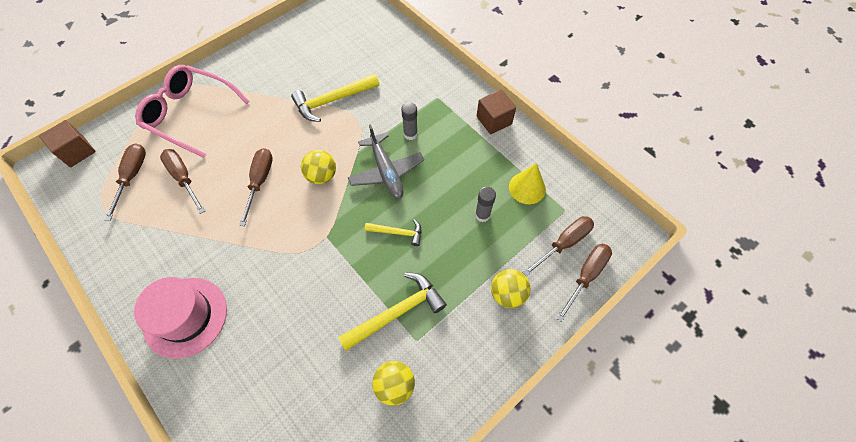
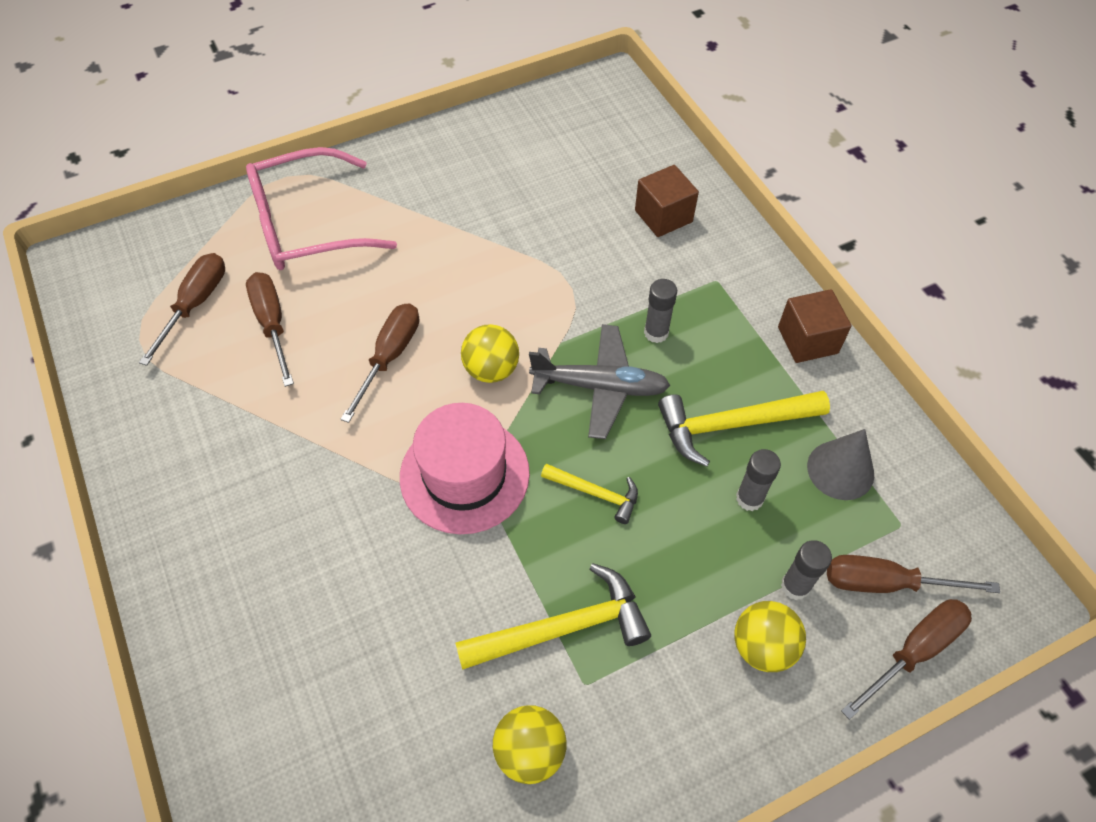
camera: 15 degrees right, 5 degrees down
brown cube [39,120,96,167] -> brown cube moved to [635,165,699,237]
pink hat [134,277,227,359] -> pink hat moved to [400,403,530,534]
pink glasses [135,65,250,158] -> pink glasses turned 60 degrees counterclockwise [246,147,397,270]
yellow hammer [291,73,379,122] -> yellow hammer moved to [658,391,830,467]
grey plane [348,124,424,199] -> grey plane turned 75 degrees counterclockwise [529,324,670,439]
yellow cone [509,163,546,204] -> grey cone [807,429,874,500]
brown screwdriver [523,216,594,276] -> brown screwdriver turned 150 degrees counterclockwise [827,555,1000,593]
none -> grey glue stick [781,540,832,600]

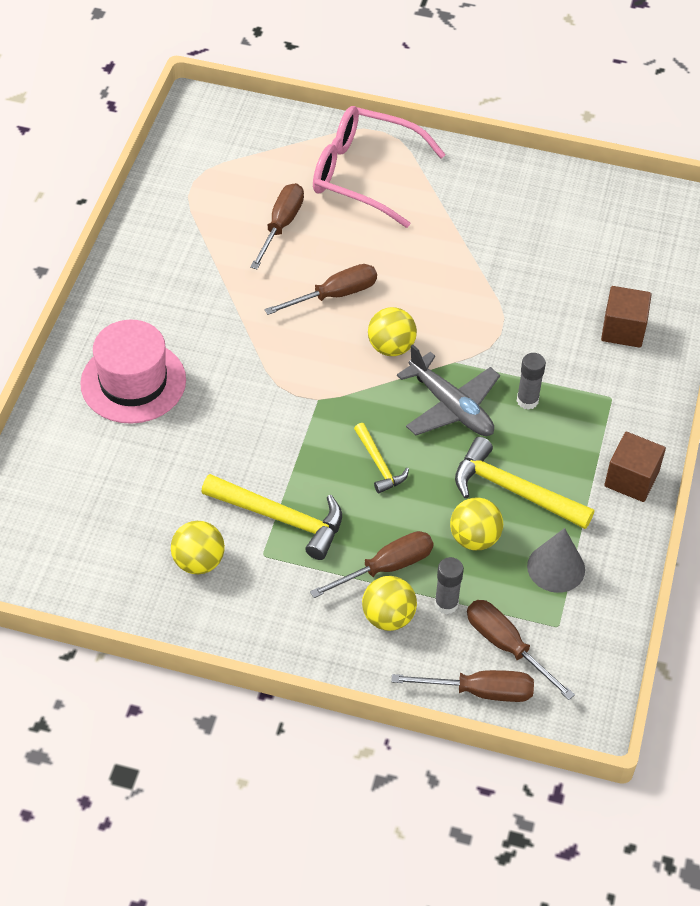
camera: 40 degrees right, 5 degrees down
brown screwdriver [139,253,225,366] -> brown screwdriver moved to [310,531,434,598]
pink hat [400,403,530,534] -> pink hat moved to [80,320,186,424]
grey glue stick [736,449,781,511] -> yellow ball [450,498,503,550]

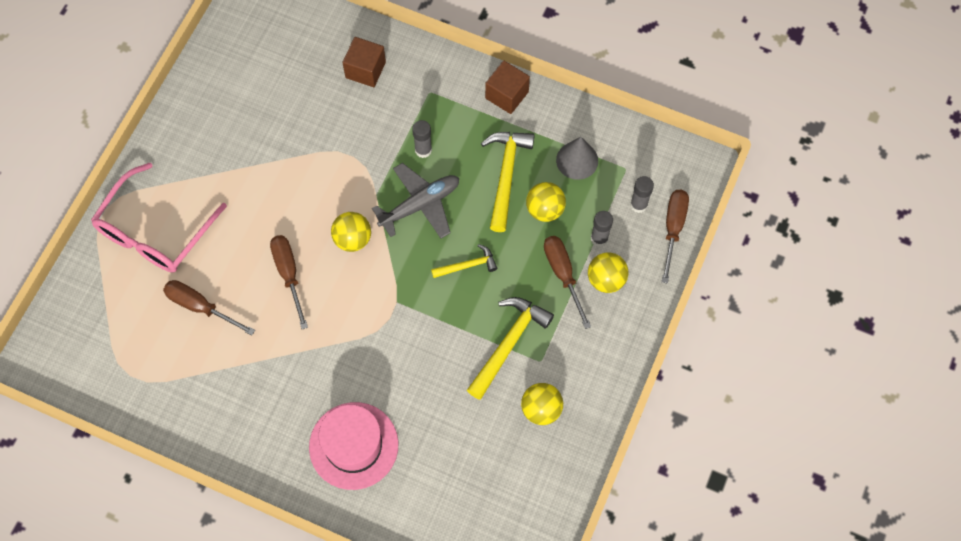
camera: 80 degrees left, 15 degrees up
yellow hammer [455,437,594,529] -> yellow hammer turned 150 degrees clockwise [481,132,535,232]
brown screwdriver [467,600,575,700] -> grey glue stick [630,176,654,213]

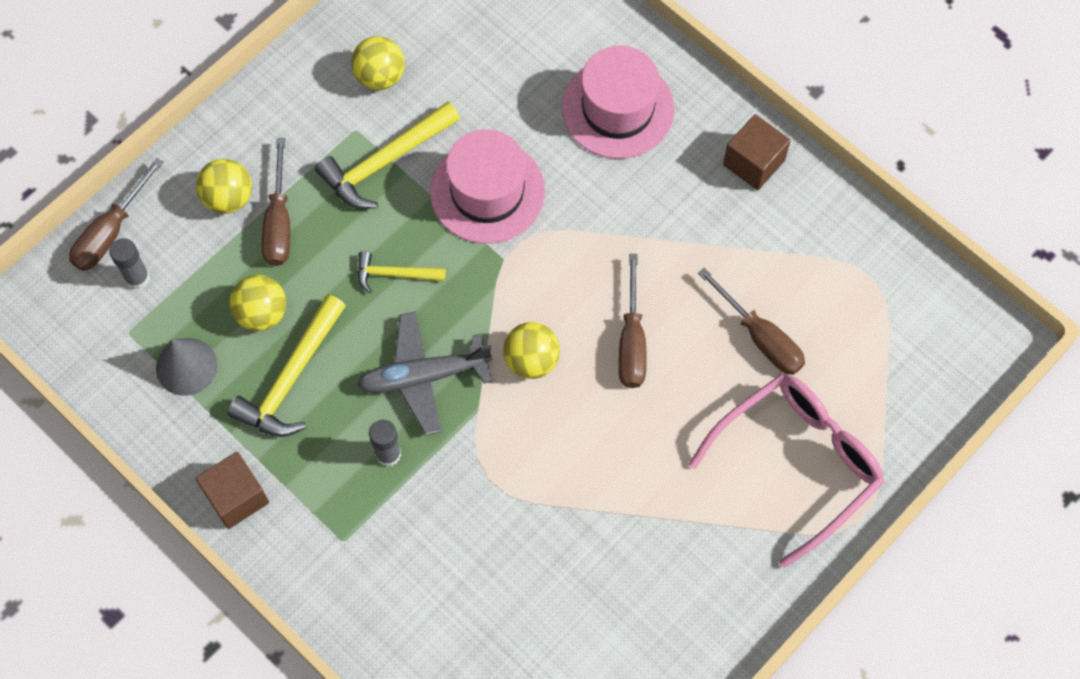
camera: 160 degrees left, 0 degrees up
brown cube [343,37,386,87] -> brown cube moved to [723,114,791,190]
grey glue stick [591,211,613,247] -> none
none -> pink hat [430,129,545,244]

